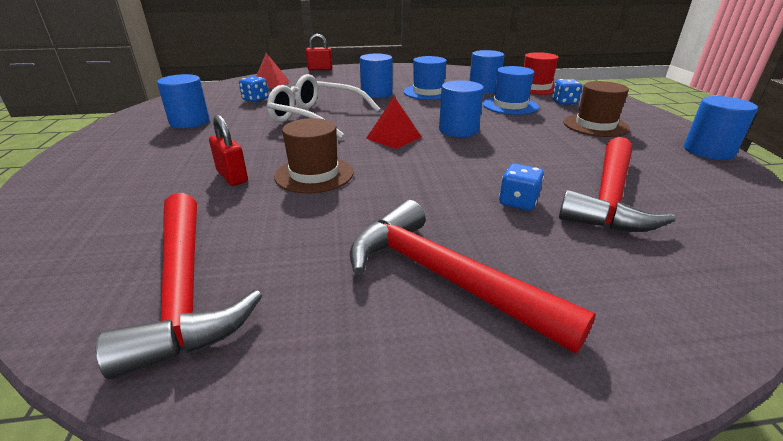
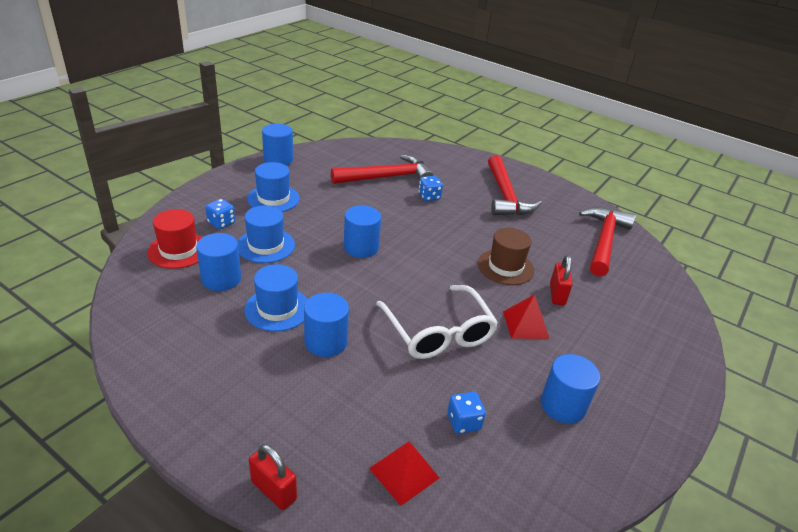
camera: 140 degrees left, 5 degrees up
red pyramid [366,97,422,149] -> red pyramid moved to [503,294,550,339]
brown hat [563,81,630,137] -> blue hat [247,162,300,212]

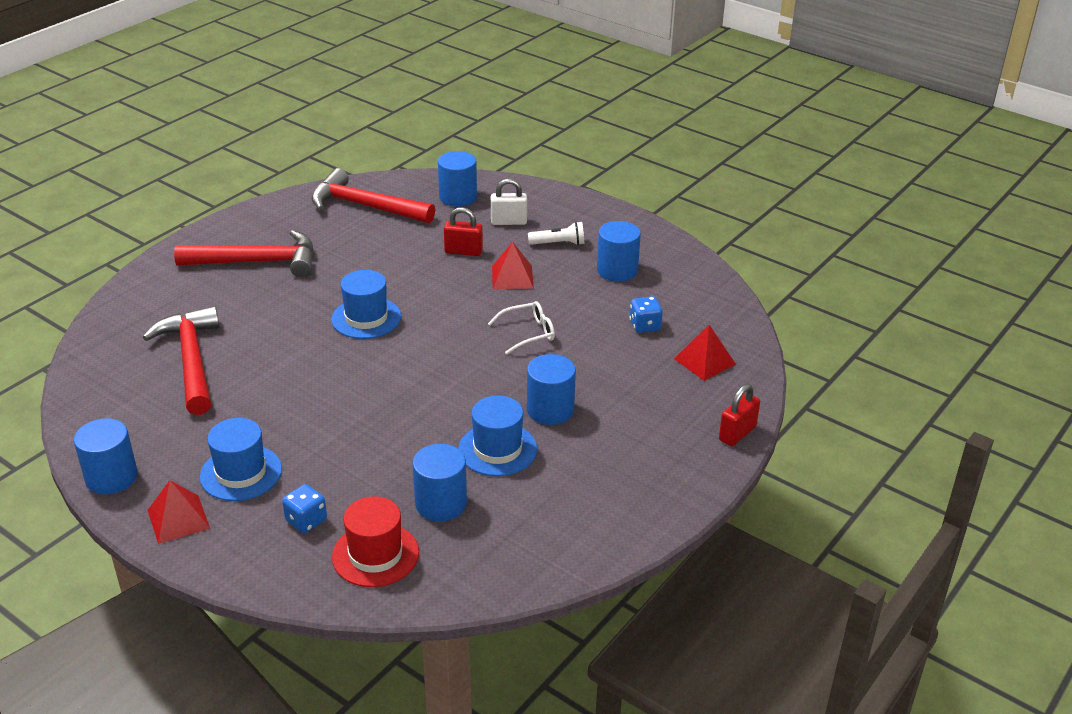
camera: 85 degrees left, 0 degrees up
blue hat [238,205,295,263] -> blue hat moved to [331,270,401,339]
blue cylinder [344,205,381,258] -> blue cylinder moved to [438,151,477,207]
white glasses [376,285,498,359] -> white glasses [488,301,555,355], size x0.55
blue dice [418,176,443,201] -> none
brown hat [478,228,534,285] -> none
none -> red pyramid [148,480,210,544]
none -> white padlock [491,179,527,225]
none -> white flashlight [528,222,584,245]

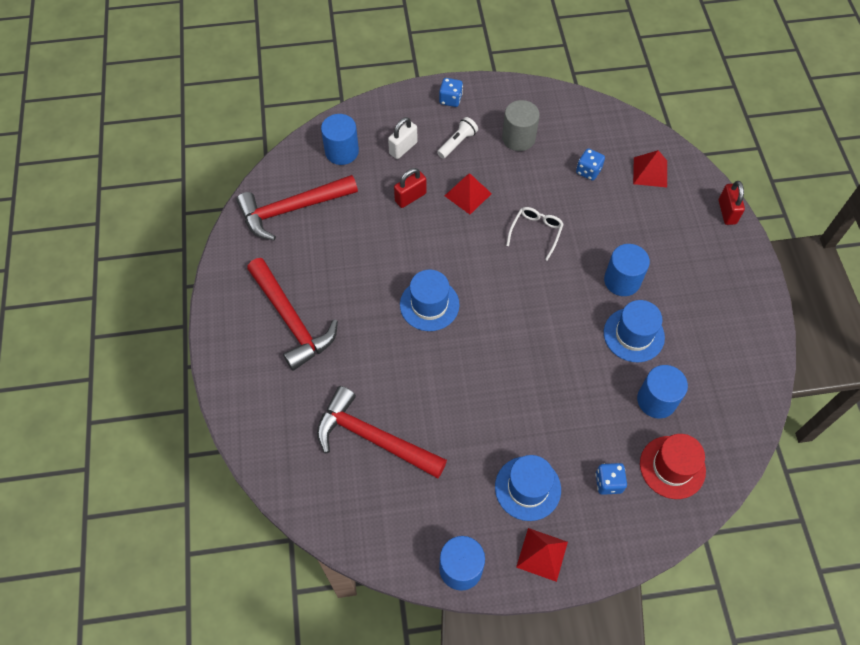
camera: 45 degrees left, 25 degrees up
red hammer [174,230,314,277] -> red hammer turned 105 degrees clockwise [247,258,338,371]
blue cylinder [597,221,641,282] -> grey cylinder [502,100,540,151]
none -> blue dice [439,78,463,107]

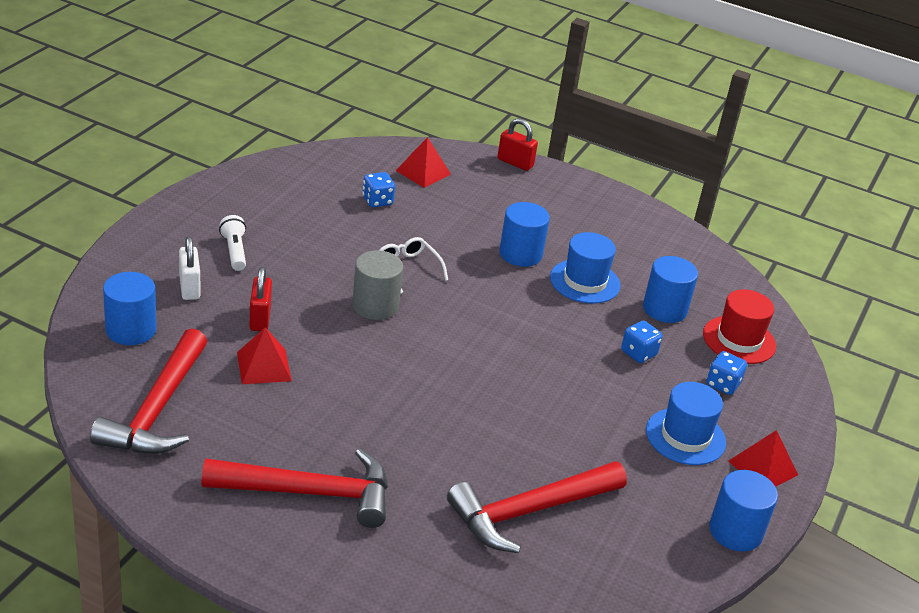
camera: 60 degrees left, 25 degrees down
blue hat [400,270,460,331] -> none
blue dice [439,78,463,107] -> blue dice moved to [621,321,663,363]
red pyramid [445,173,492,214] -> red pyramid moved to [237,327,292,384]
grey cylinder [502,100,540,151] -> grey cylinder moved to [352,250,403,320]

